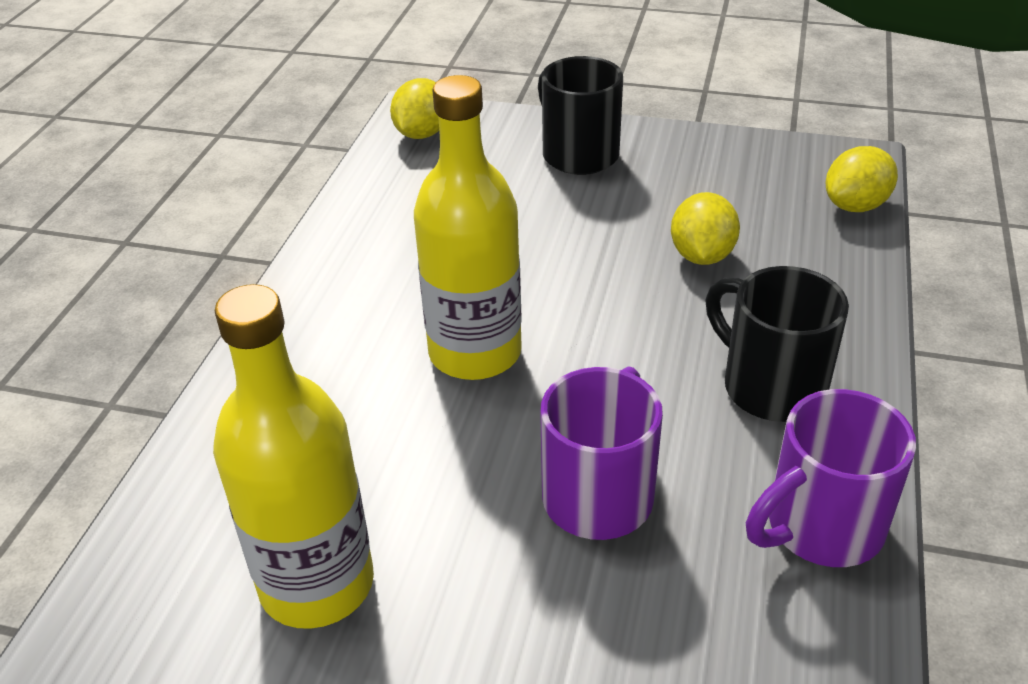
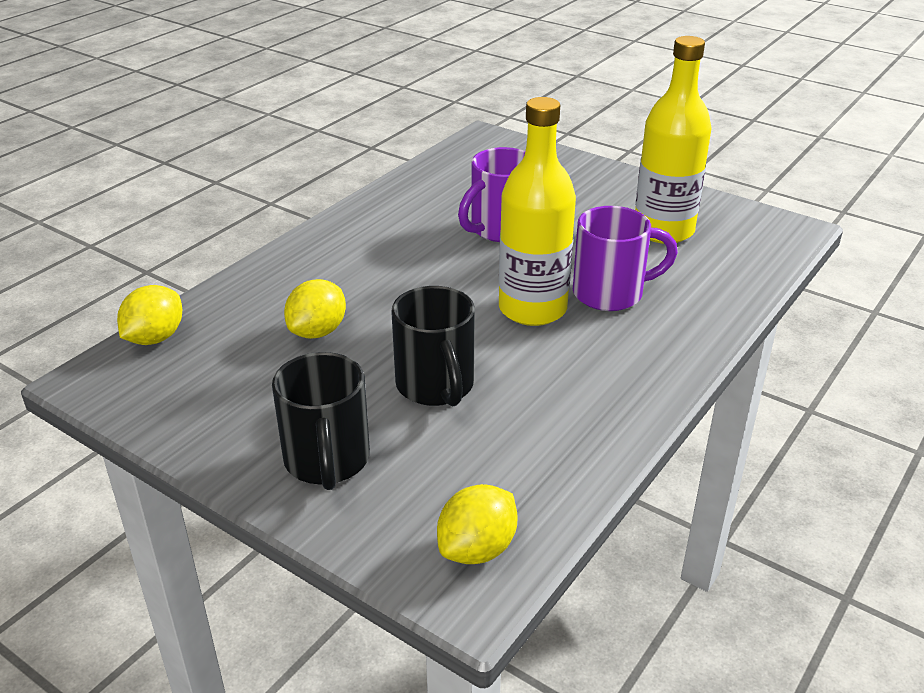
camera: 160 degrees left, 5 degrees down
black mug [705,266,849,422] -> black mug moved to [391,286,475,406]
purple mug [746,389,916,567] -> purple mug moved to [573,206,678,311]
yellow lemon [826,146,898,212] -> yellow lemon turned 45 degrees counterclockwise [117,285,182,345]

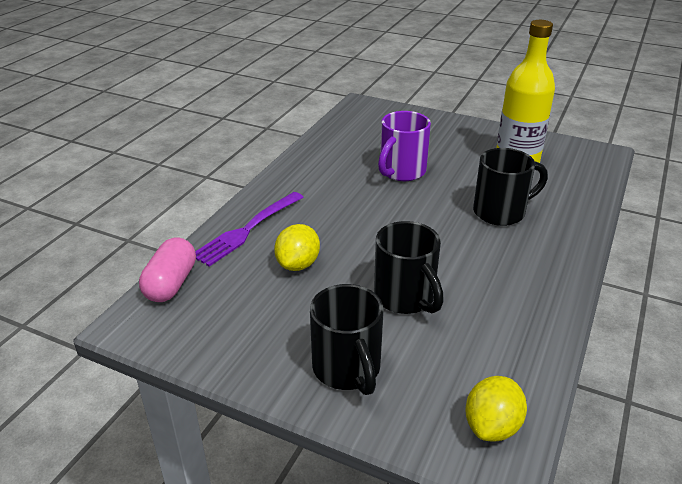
camera: 10 degrees left, 0 degrees up
yellow lemon [117,285,182,345] -> pink capsule [139,237,196,302]
yellow bottle [499,97,576,326] -> none
purple mug [573,206,678,311] -> black mug [473,148,548,226]
none -> purple fork [195,192,304,266]

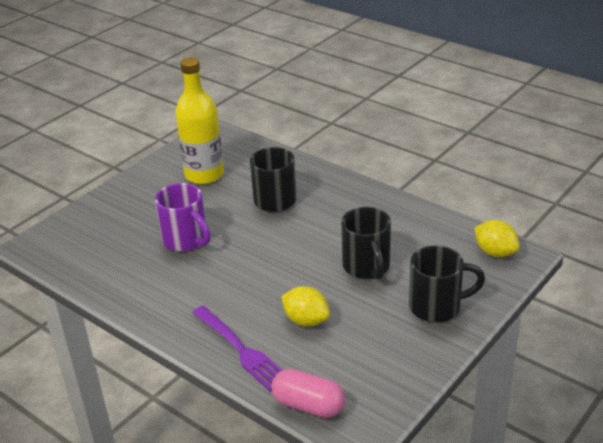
camera: 75 degrees left, 0 degrees up
black mug [374,221,444,314] -> black mug turned 90 degrees clockwise [341,207,391,279]

